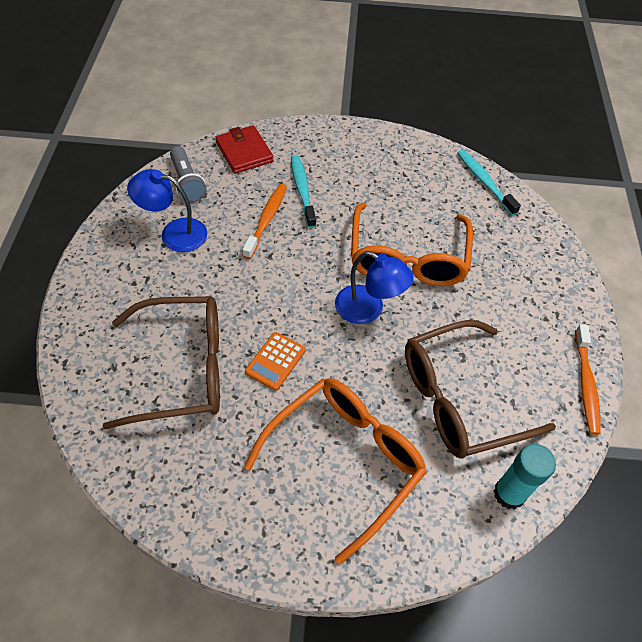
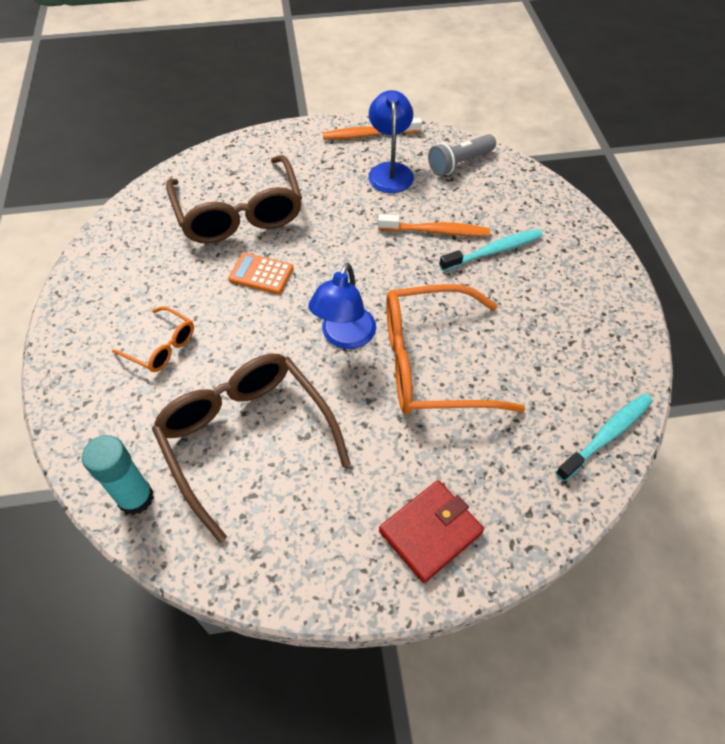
camera: 80 degrees right, 0 degrees up
red wallet [215,125,274,174] -> red wallet moved to [379,480,484,583]
orange glasses [244,378,427,564] -> orange glasses [112,306,194,372], size x0.49
orange toothbrush [575,324,601,435] -> orange toothbrush moved to [323,118,422,140]

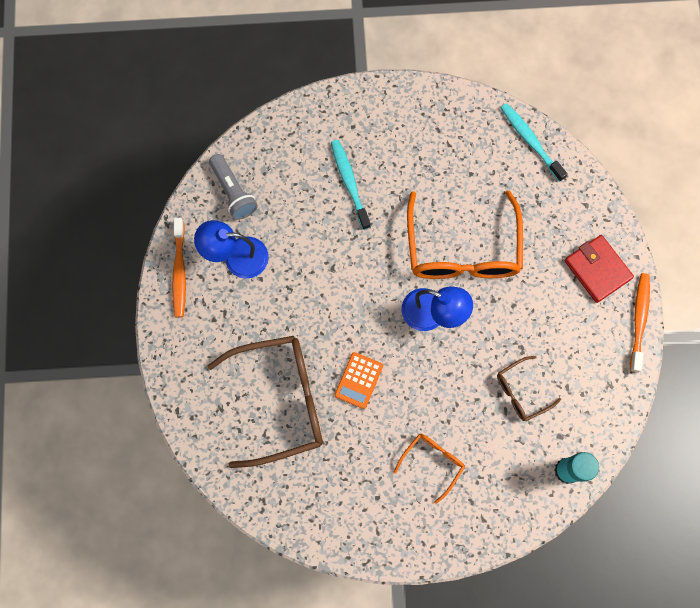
camera: 85 degrees left, 20 degrees up
brown glasses [152,354,351,543] -> brown glasses [497,356,561,421], size x0.49
orange toothbrush [378,214,490,237] -> orange toothbrush moved to [630,273,650,372]

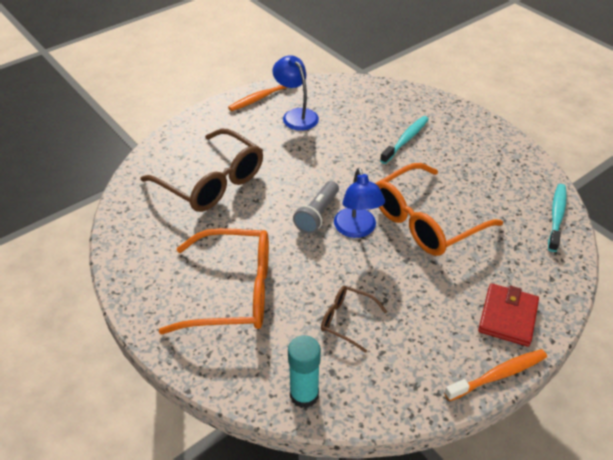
camera: 55 degrees right, 30 degrees down
grey flashlight [209,154,258,220] -> grey flashlight moved to [293,181,339,234]
orange calculator [335,352,383,409] -> none
orange glasses [394,434,465,504] -> orange glasses [159,228,269,334], size x2.06

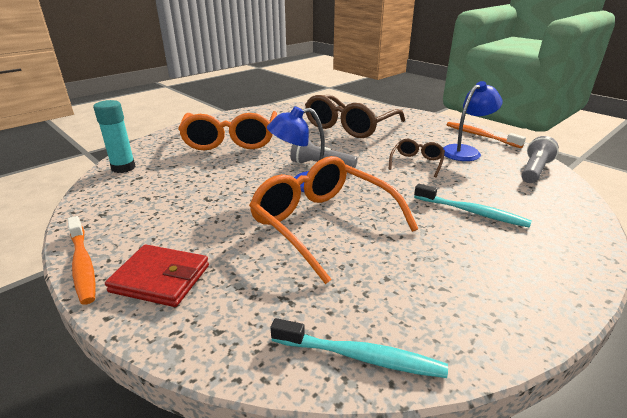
camera: 85 degrees right, 15 degrees down
brown glasses [321,286,387,353] -> brown glasses moved to [389,139,445,177]
none -> grey flashlight [521,136,559,183]

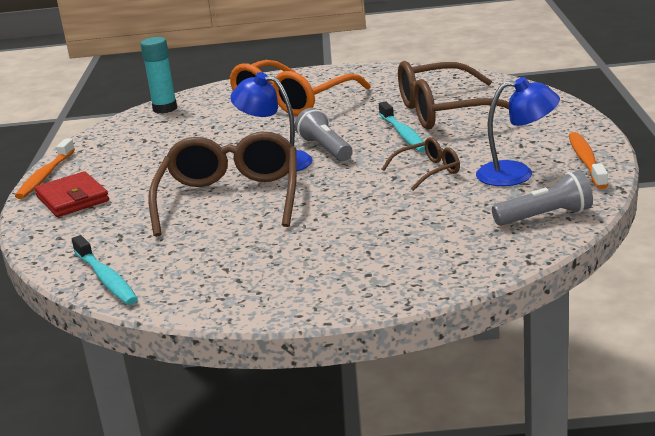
camera: 45 degrees right, 5 degrees down
orange glasses [249,156,419,284] -> brown glasses [148,132,297,237]
turquoise toothbrush [414,184,532,228] -> turquoise toothbrush moved to [379,101,426,152]

